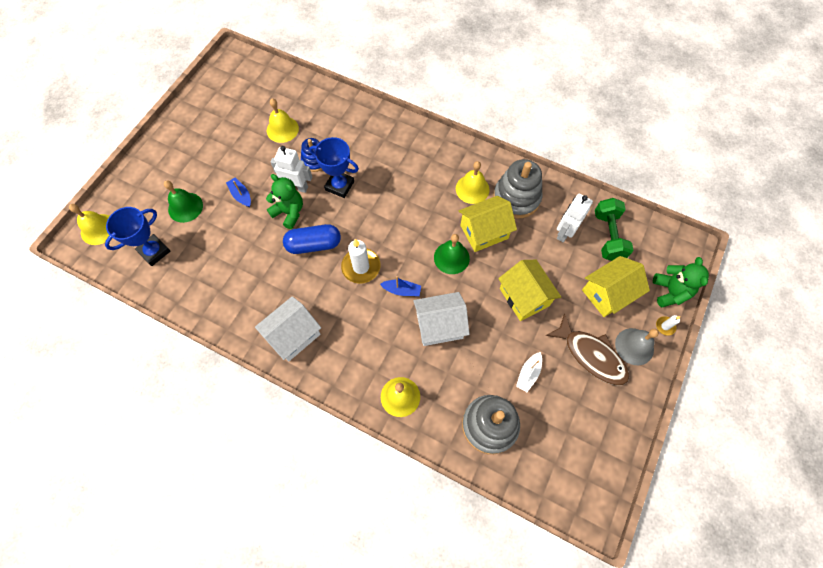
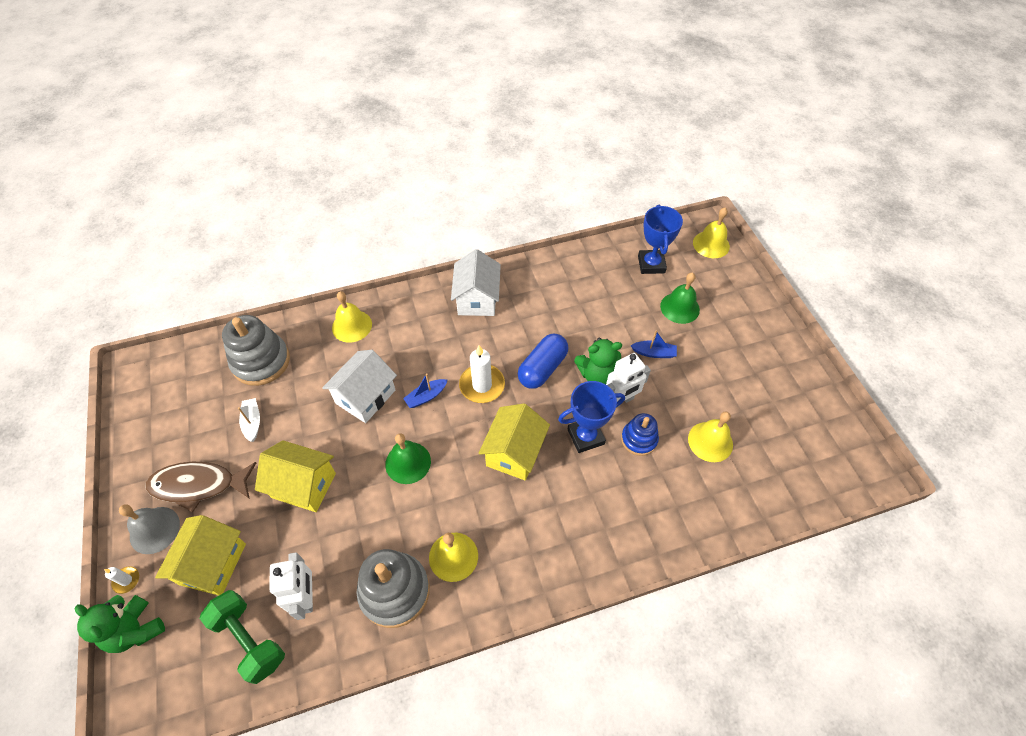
camera: 135 degrees right, 10 degrees down
yellow house [459,196,517,252] -> yellow house moved to [478,404,550,481]

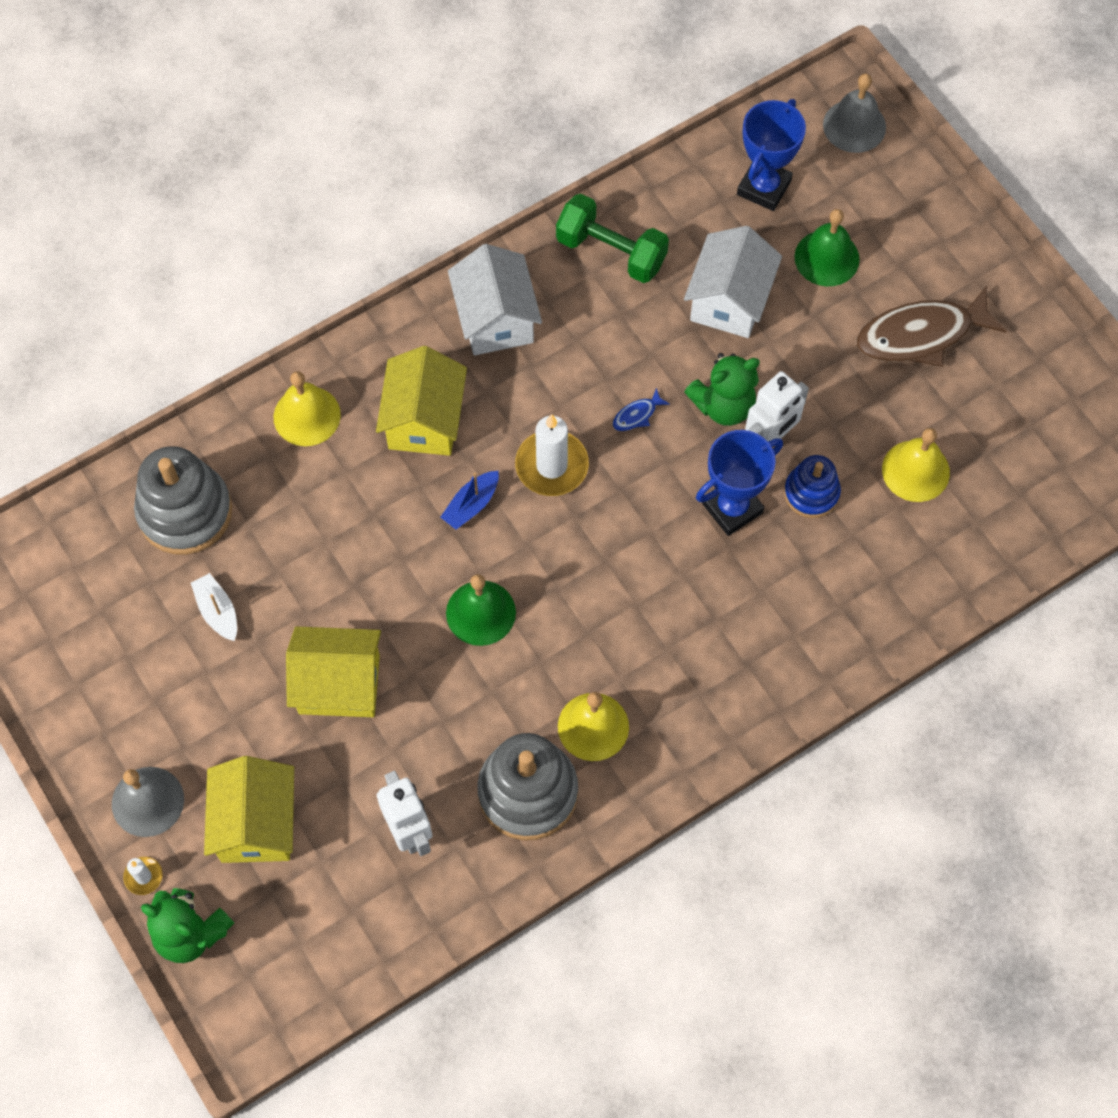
camera: 15 degrees left, 10 degrees up
brown fish [145,462,256,513] -> brown fish moved to [857,286,1007,367]
green dumbbell [199,590,285,684] -> green dumbbell moved to [556,194,669,283]
white house [322,350,397,423] -> white house moved to [684,226,782,338]
yellow house [478,404,550,481] -> yellow house moved to [376,346,467,456]
blue capsule [518,334,568,389] -> blue fish [613,388,670,431]
blue boat [631,331,677,358] -> none
blue trophy [638,205,683,274] -> blue trophy turned 45 degrees clockwise [737,99,806,211]
yellow bell [693,208,730,258] -> grey bell [823,74,886,153]

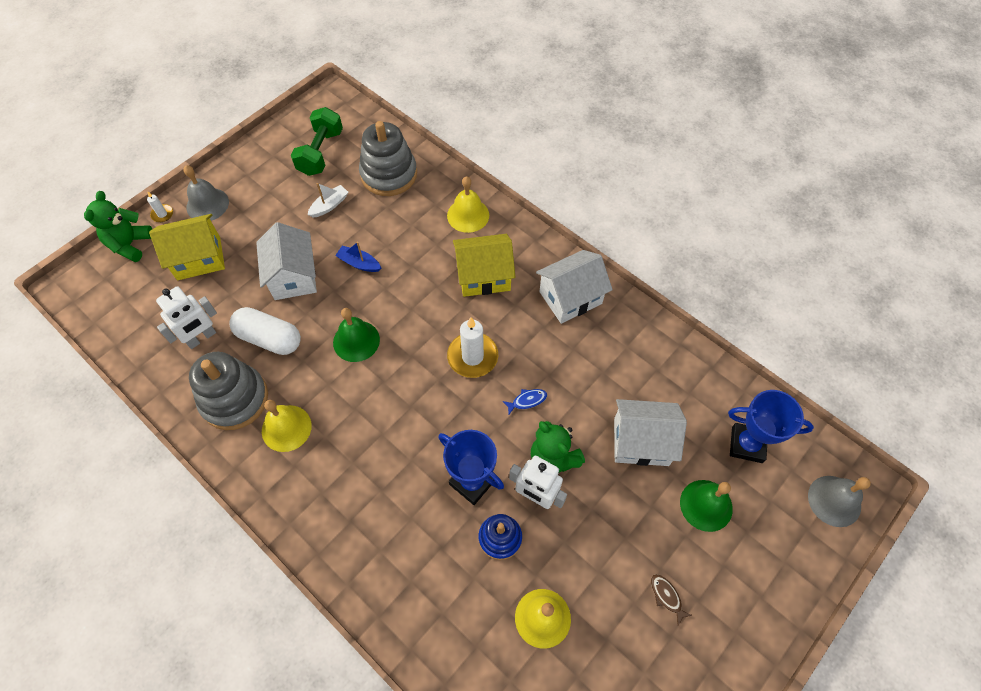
camera: 75 degrees right, 5 degrees down
yellow house [286,626,381,717] -> white house [256,222,317,300]
blue boat [440,471,499,530] -> blue boat moved to [335,242,381,272]
green dumbbell [556,194,669,283] -> green dumbbell moved to [291,107,343,176]
blue fish [613,388,670,431] -> blue fish turned 120 degrees clockwise [503,389,547,415]
brown fish [857,286,1007,367] -> brown fish [651,574,693,625], size x0.41
none -> white capsule [229,307,301,355]

